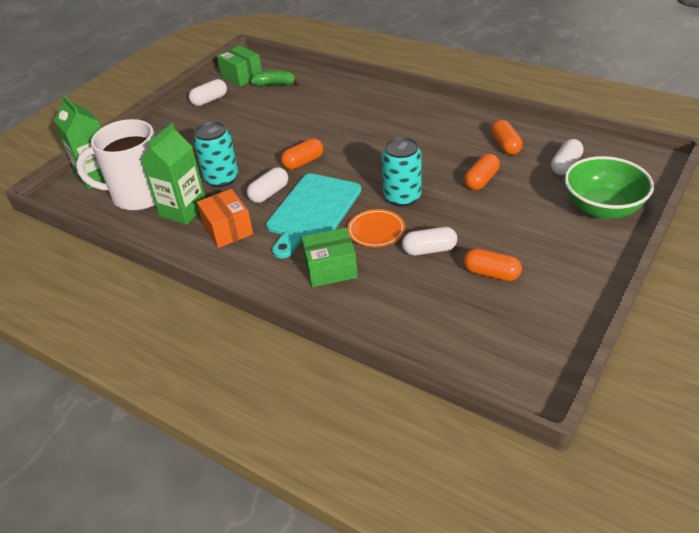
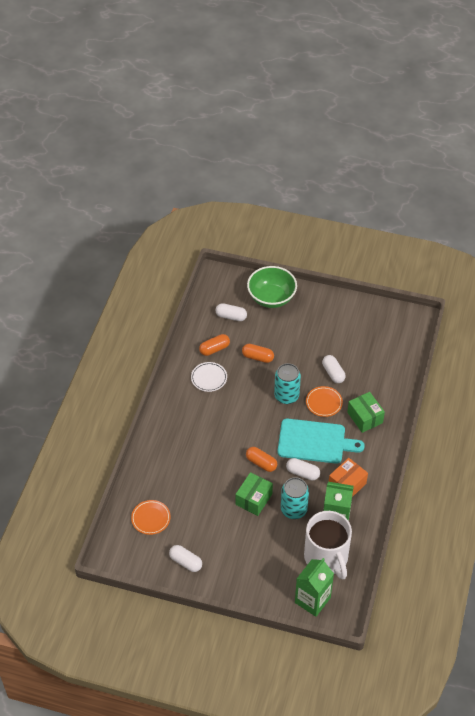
camera: 110 degrees left, 10 degrees up
green box [217,45,262,87] -> green box moved to [235,472,273,516]
green banana [250,70,300,86] -> orange plate [131,500,171,535]
orange capsule [463,248,522,281] -> none
none -> white plate [191,362,227,392]

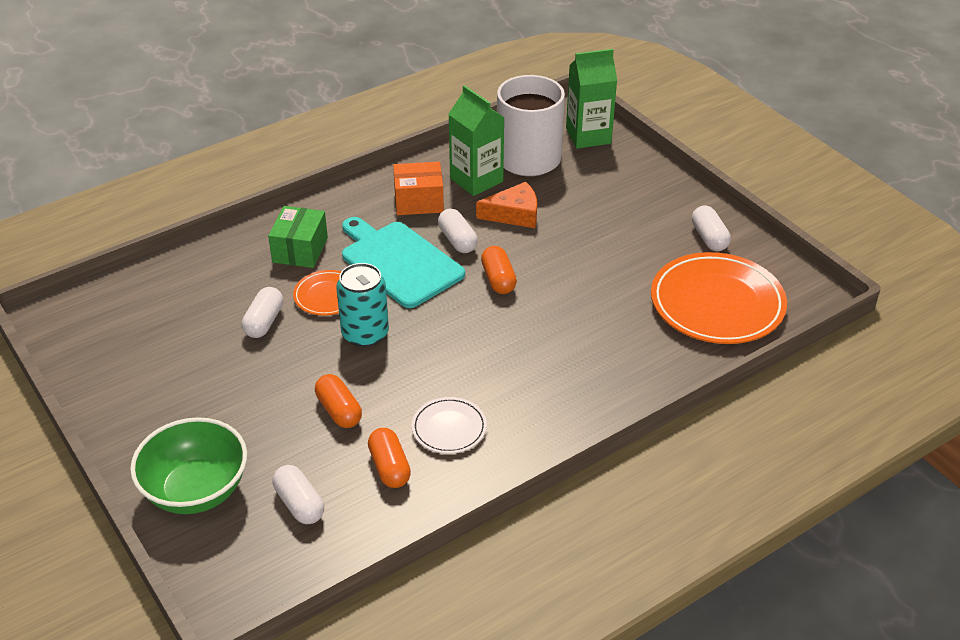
camera: 140 degrees left, 10 degrees down
orange plate [131,500,171,535] -> orange plate [651,252,787,344], size x1.98
orange capsule [199,334,230,356] -> orange capsule turned 60 degrees clockwise [368,428,411,488]
green box [235,472,273,516] -> none
turquoise can [281,477,309,519] -> orange cheese [476,182,537,228]

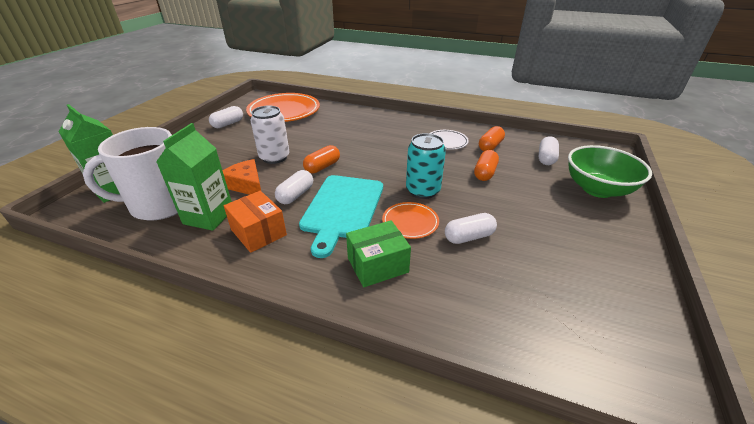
camera: 125 degrees left, 5 degrees down
none -> white can [250,106,290,164]

